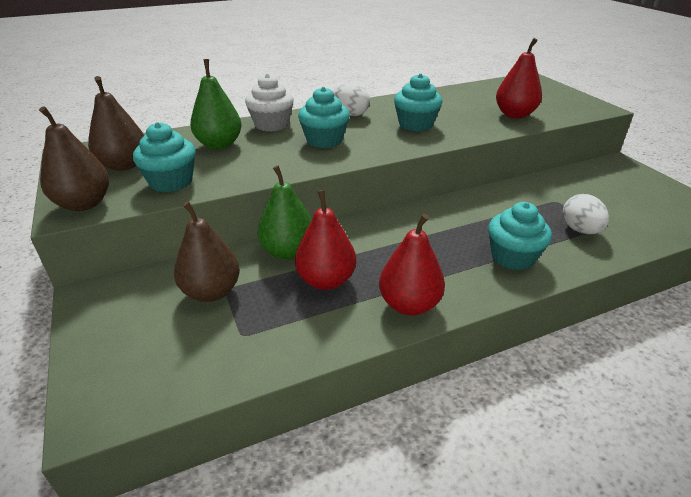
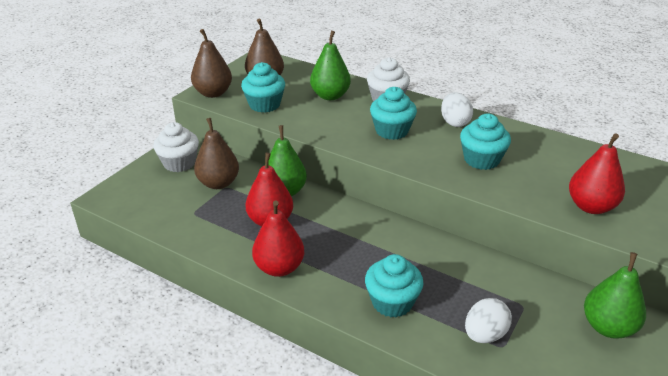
camera: 55 degrees right, 0 degrees up
none -> white cupcake [153,122,199,172]
none -> green pear [584,252,646,339]

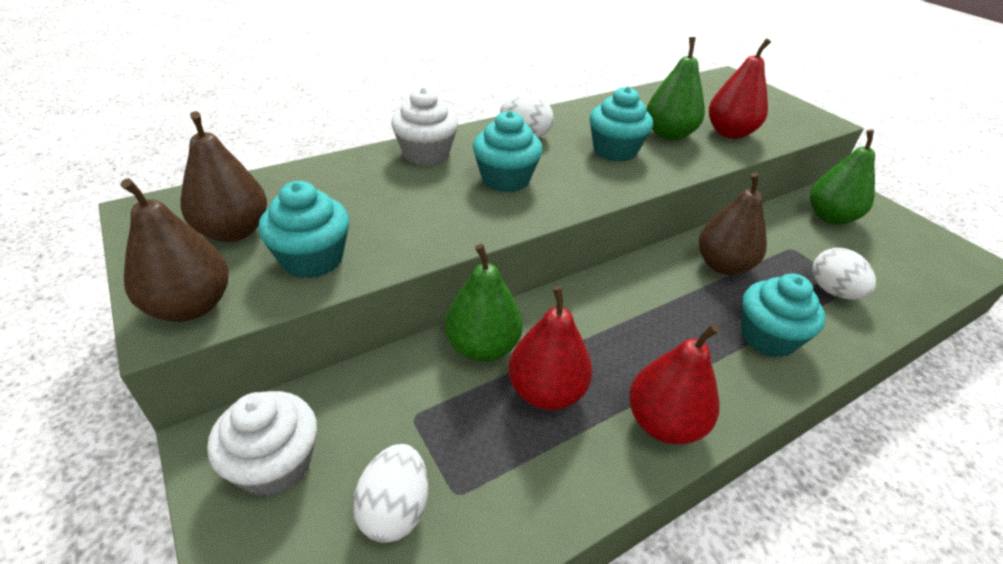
camera: 65 degrees left, 5 degrees up
brown pear [194,118,239,189] -> brown pear moved to [699,172,767,275]
green pear [310,31,351,100] -> green pear moved to [646,37,705,141]
none -> white egg [353,444,428,543]

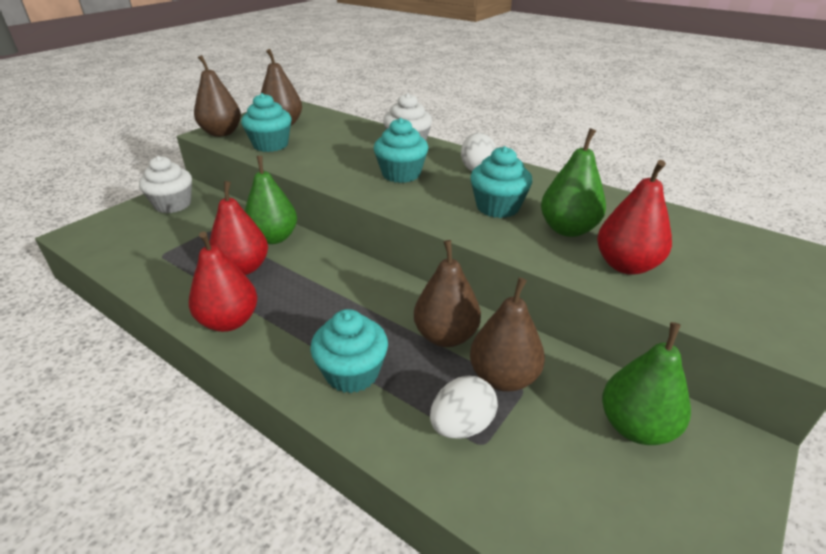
camera: 70 degrees right, 5 degrees down
white egg [353,444,428,543] -> none
none -> brown pear [470,278,545,392]

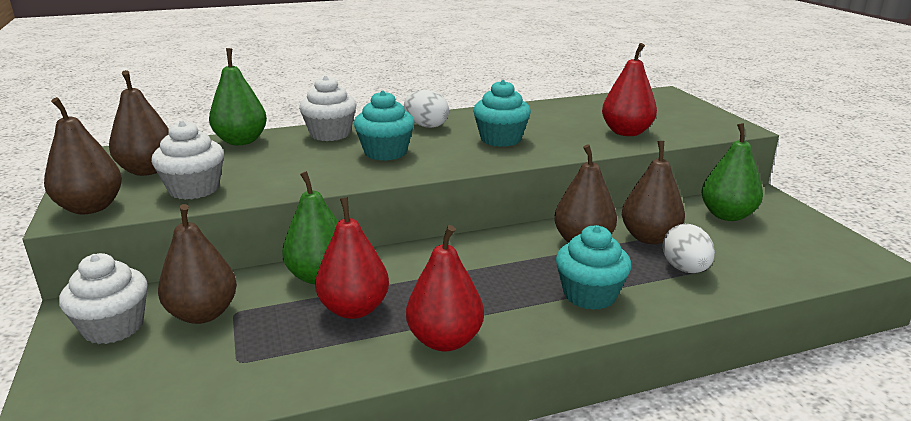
camera: 55 degrees left, 10 degrees down
turquoise cupcake [241,93,291,152] -> white cupcake [151,120,224,200]
green pear [541,128,606,237] -> green pear moved to [209,48,267,145]
none -> brown pear [158,204,237,324]

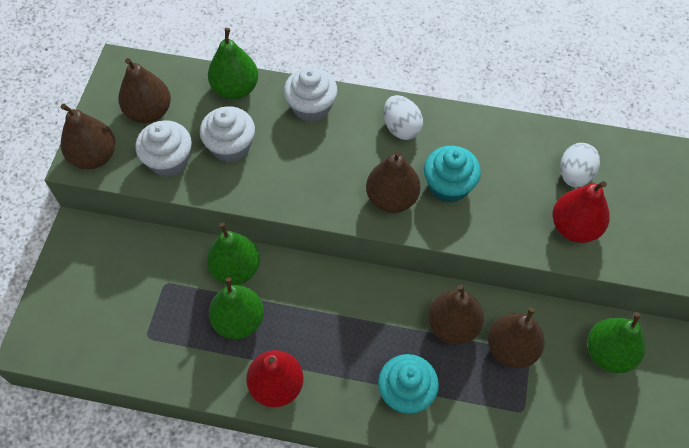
camera: 30 degrees right, 35 degrees up
white cupcake [59,253,148,344] -> white cupcake moved to [200,106,255,162]
brown pear [158,204,237,324] -> brown pear moved to [366,151,421,213]
red pear [315,197,389,319] -> green pear [209,277,264,339]
turquoise cupcake [354,90,414,161] -> none
white egg [662,224,715,273] -> white egg moved to [560,143,600,187]

